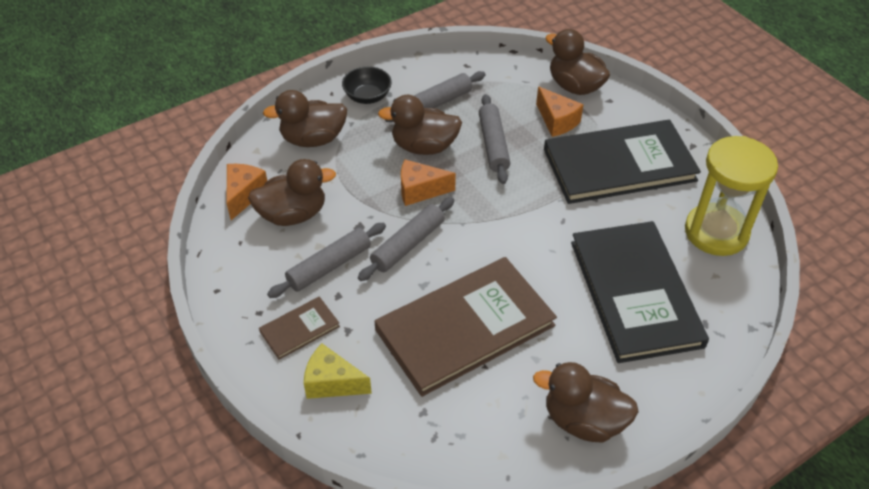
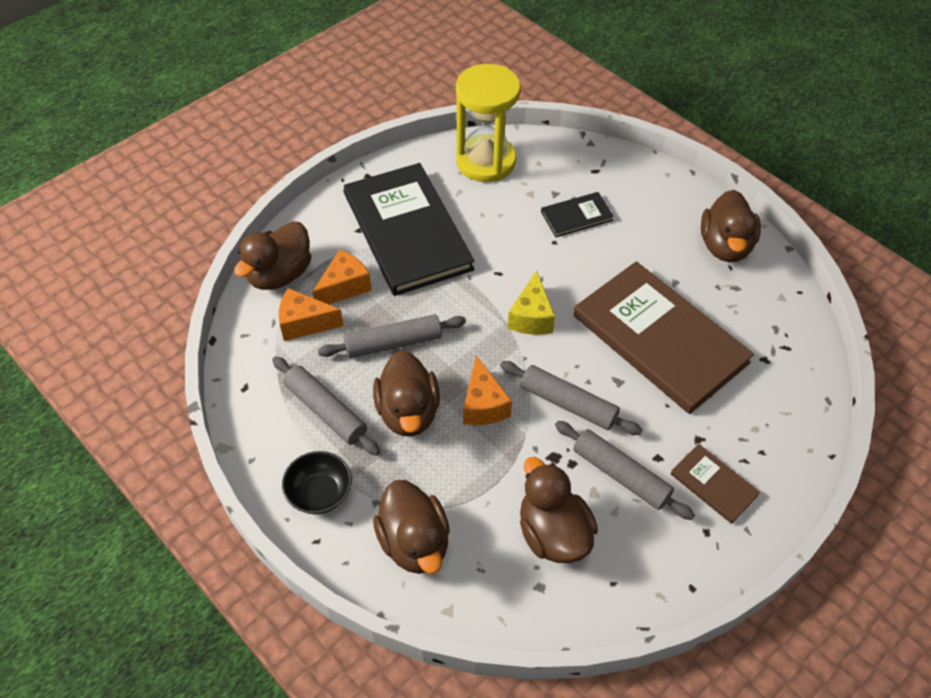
camera: 100 degrees left, 5 degrees up
orange cheese [226,164,267,220] -> orange cheese moved to [279,288,343,341]
yellow cheese [304,344,372,399] -> yellow cheese moved to [508,270,555,335]
black book [571,221,709,363] -> black book [541,192,614,237], size x0.44

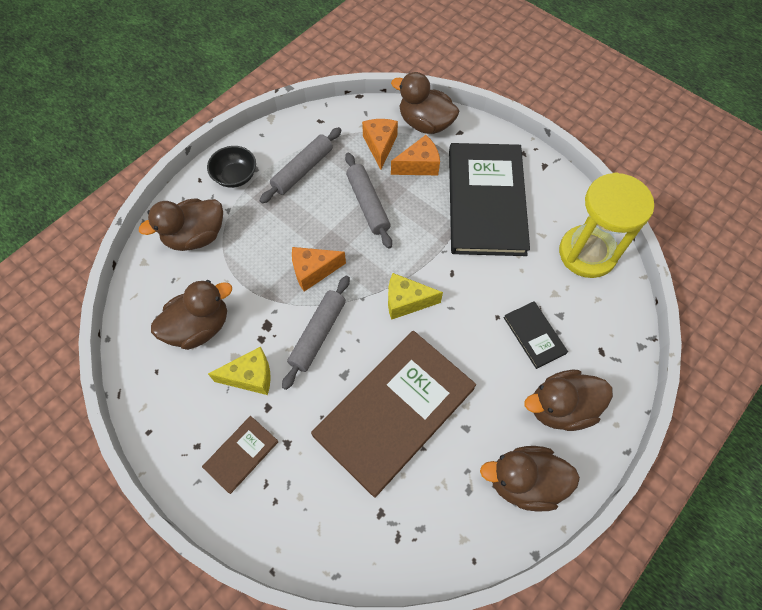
camera: 85 degrees right, 10 degrees up
orange cheese [312,249,372,305] -> orange cheese turned 60 degrees counterclockwise [391,135,440,175]
black book [344,163,474,296] -> black book turned 60 degrees counterclockwise [449,143,530,256]
brown duck [373,350,440,437] -> brown duck moved to [525,370,613,431]
grey rolling pin [555,421,695,520] -> yellow cheese [208,346,271,395]

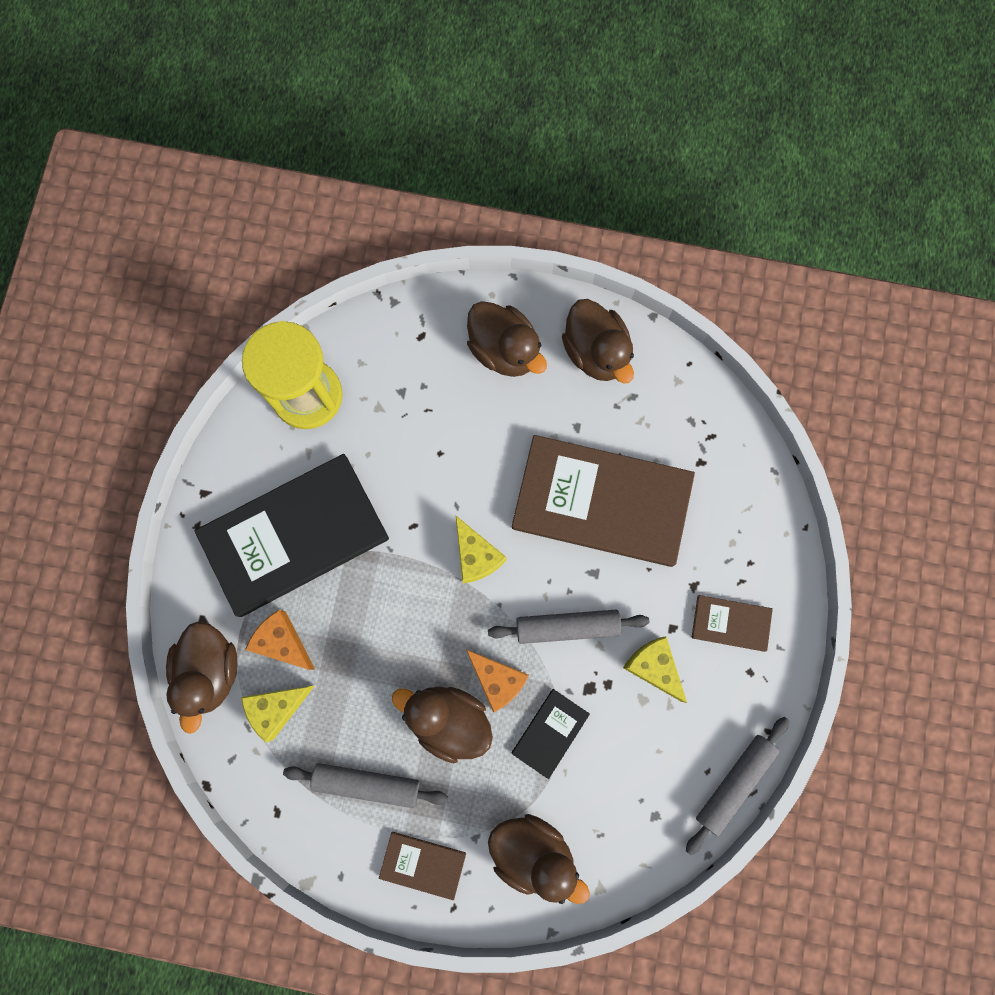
camera: 120 degrees left, 15 degrees up
brown duck [151,280,232,350] -> brown duck moved to [392,687,493,763]
black bowl [207,146,256,188] -> brown book [379,832,466,900]
grey rolling pin [345,153,392,249] -> grey rolling pin moved to [686,717,789,855]
orange cheese [362,119,398,170] -> yellow cheese [241,686,314,743]
black book [504,301,568,369] -> black book moved to [512,689,590,779]

